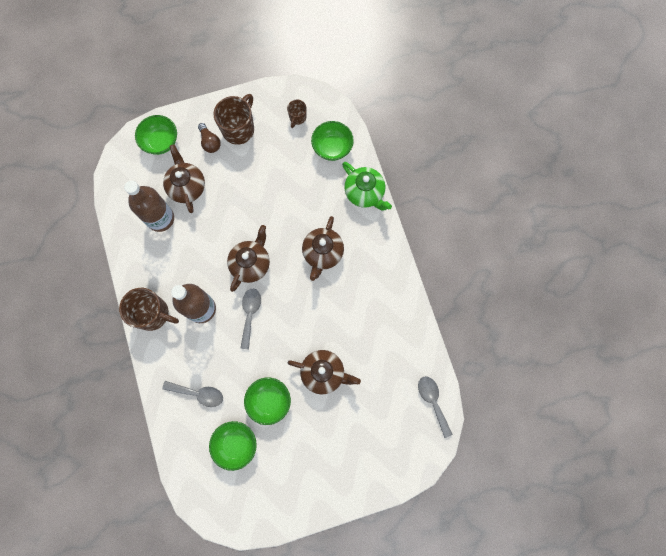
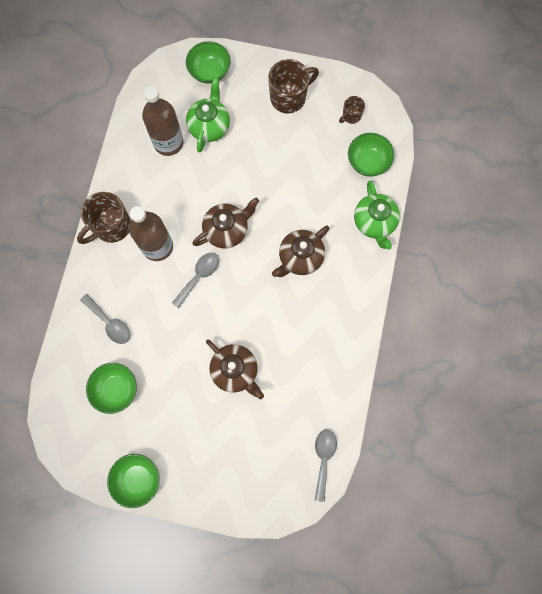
camera: 30 degrees right, 0 degrees up
brown mug [119,288,179,331] -> brown mug turned 90 degrees clockwise [77,192,131,244]
brown teapot [163,144,205,213] -> green teapot [186,78,230,152]
brown light bulb [198,123,221,153] -> none
green bowl [244,377,291,425] -> green bowl moved to [107,454,160,508]

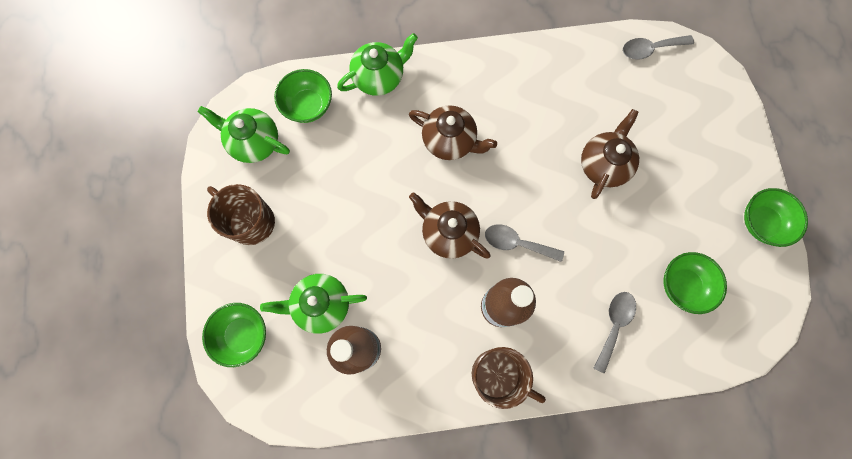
camera: 110 degrees left, 0 degrees up
brown mug [339,96,365,124] -> green teapot [197,106,290,163]

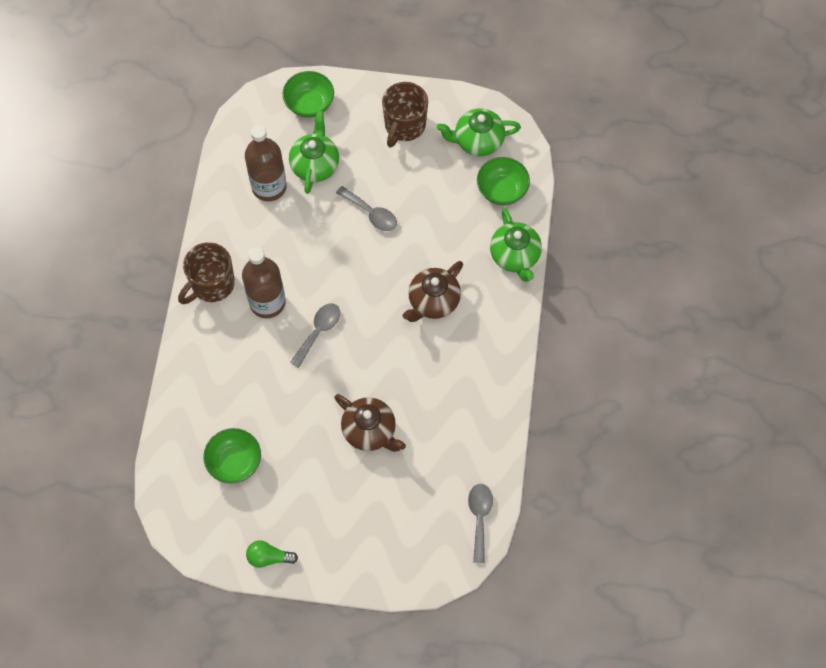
camera: 105 degrees right, 10 degrees down
green teapot [197,106,290,163] -> green teapot turned 135 degrees counterclockwise [437,109,521,156]
brown mug [207,184,275,245] -> brown mug turned 150 degrees clockwise [382,82,428,147]
brown teapot [409,192,490,259] -> none
grey spoon [593,292,636,374] -> grey spoon moved to [336,186,397,231]
green bowl [744,188,808,247] -> green light bulb [246,540,298,568]

